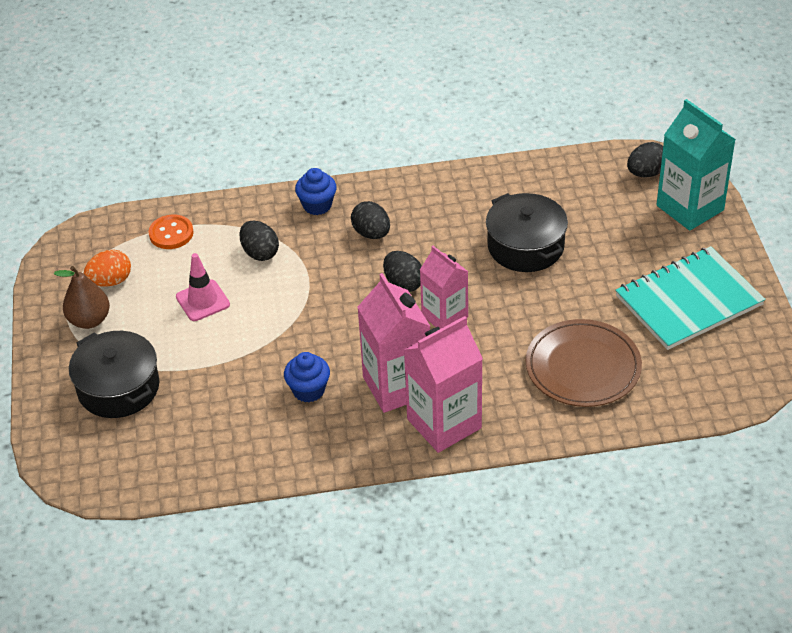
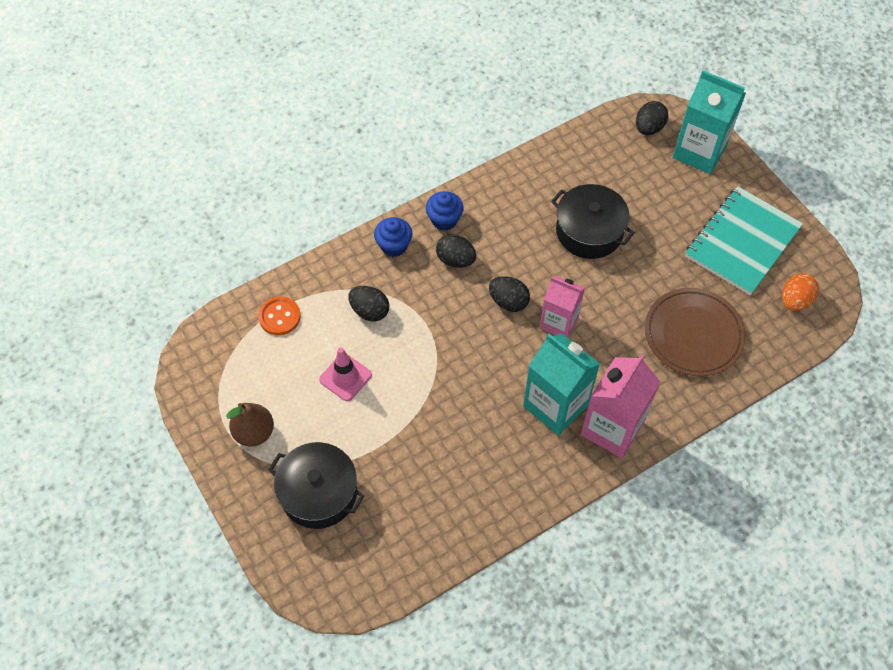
camera: 25 degrees left, 15 degrees up
orange egg [84,250,131,287] -> orange egg moved to [782,273,819,311]
blue cupcake [284,352,330,402] -> blue cupcake moved to [426,191,463,231]
pink carton [357,273,430,413] -> turquoise carton [523,333,600,436]

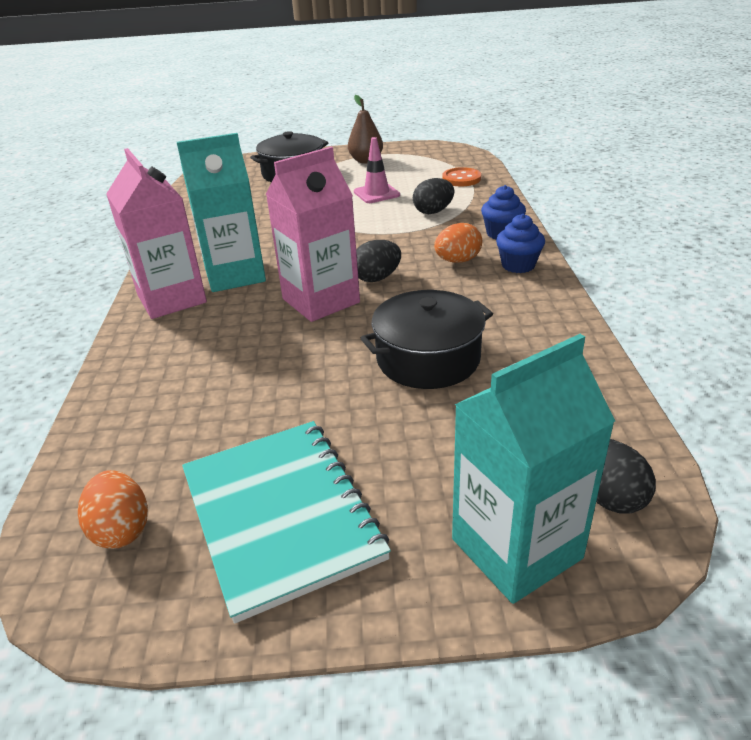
camera: 120 degrees right, 25 degrees down
black egg [436,234,476,268] -> orange egg [434,223,482,263]
pink carton [540,276,585,338] -> pink carton [266,147,360,322], size x1.52
brown plate [645,288,746,376] -> none

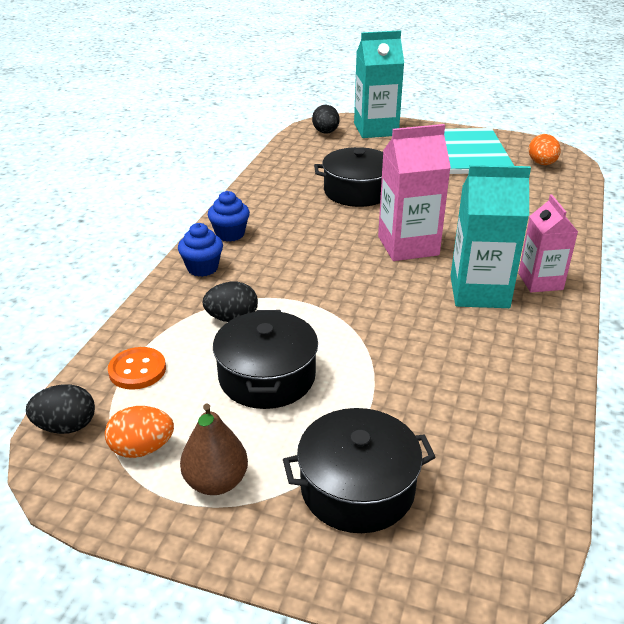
camera: 160 degrees left, 0 degrees up
pink carton [106,148,207,319] -> pink carton [518,194,578,292], size x0.66
pink traffic cone [354,137,400,203] -> black pot [213,310,318,409]
black egg [356,240,401,282] -> black egg moved to [26,384,95,434]
orange egg [434,223,482,263] -> orange egg moved to [105,406,174,458]

